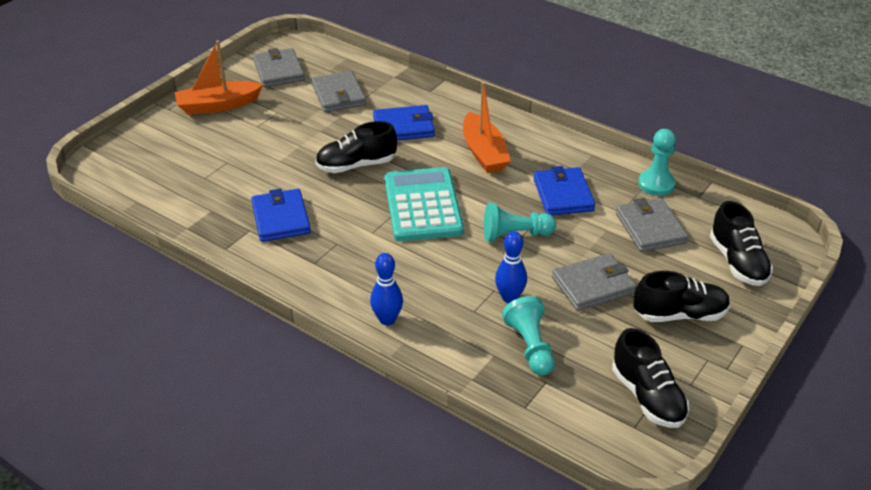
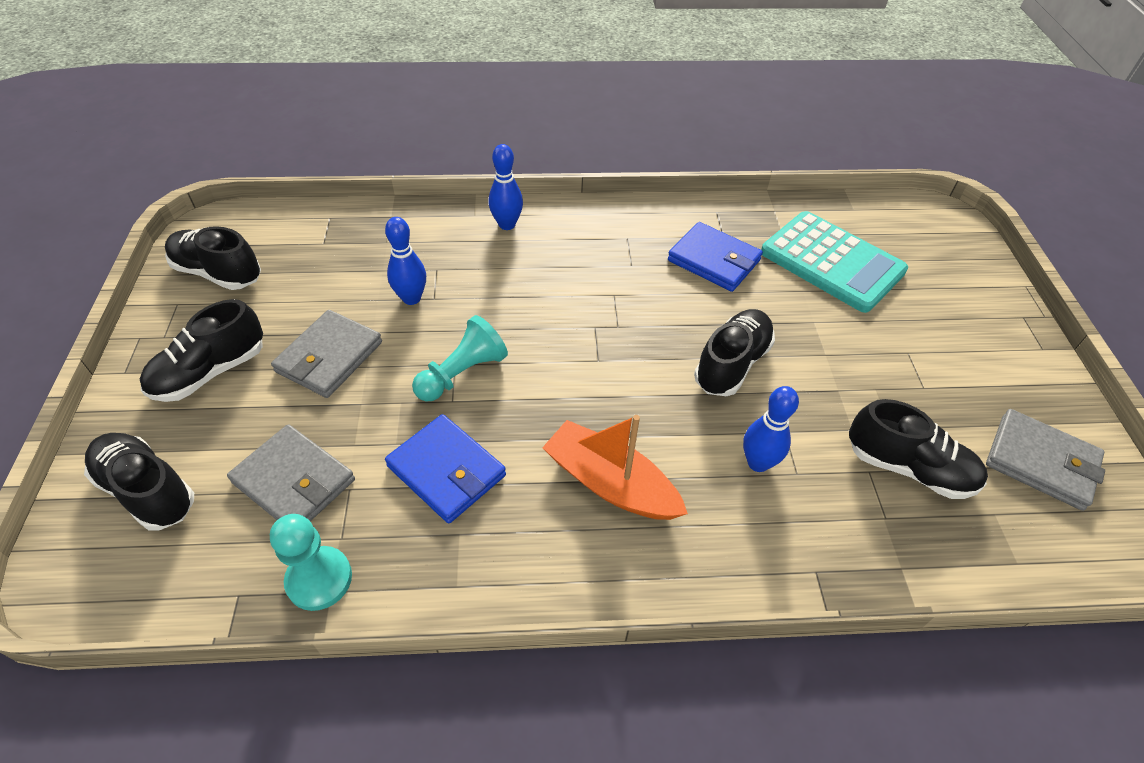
camera: 140 degrees right, 10 degrees up
orange boat [174,40,263,115] -> none
grey wallet [311,71,366,113] -> black shoe [849,399,988,499]
blue wallet [373,105,435,140] -> blue bowling pin [743,386,799,472]
turquoise calculator [384,167,464,241] -> turquoise calculator moved to [761,211,908,313]
turquoise pawn [502,296,555,376] -> none

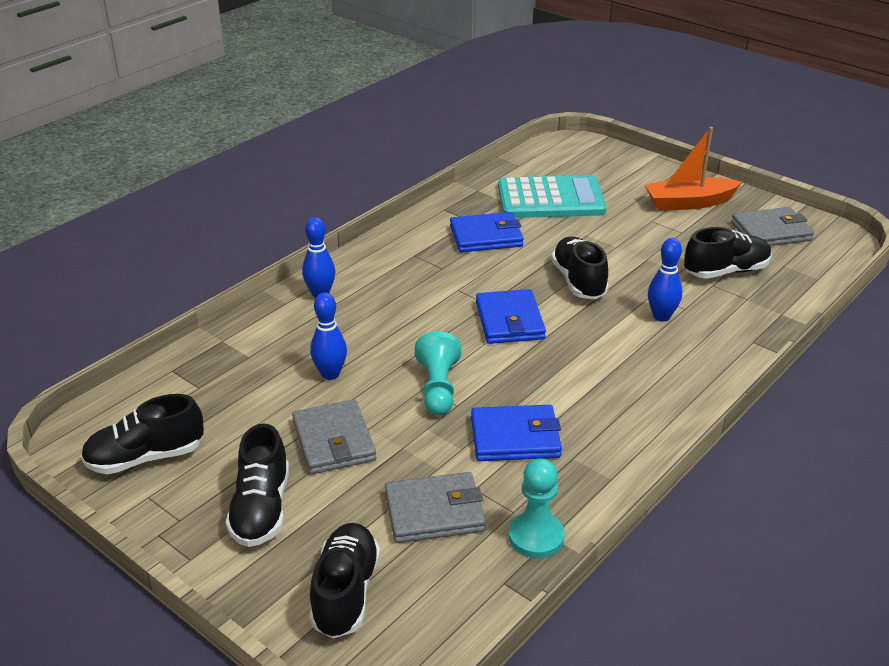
camera: 45 degrees left, 15 degrees down
black shoe [84,433,194,530] -> black shoe turned 105 degrees clockwise [310,523,380,638]
orange boat [542,415,688,520] -> orange boat moved to [645,127,742,211]
none -> blue wallet [476,289,546,344]

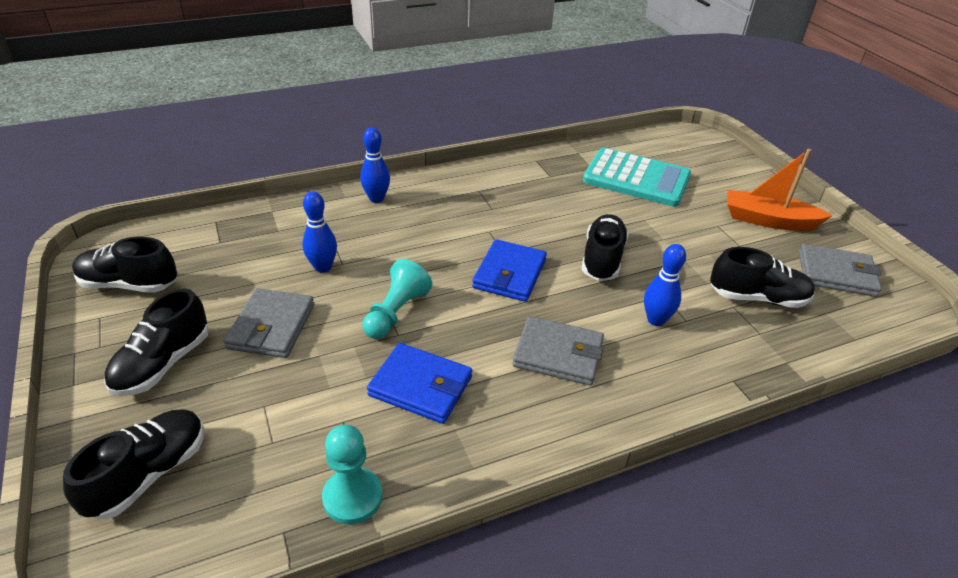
camera: 25 degrees right, 5 degrees up
grey wallet [385,472,486,543] -> grey wallet moved to [512,316,604,386]
blue wallet [450,212,524,252] -> none

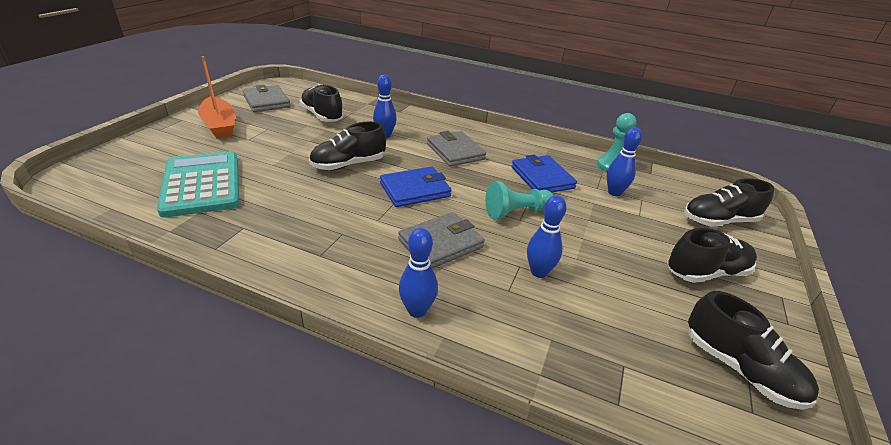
camera: 135 degrees left, 5 degrees down
grey wallet [224,288,314,358] -> grey wallet moved to [398,212,485,269]
none -> blue bowling pin [607,127,642,196]

